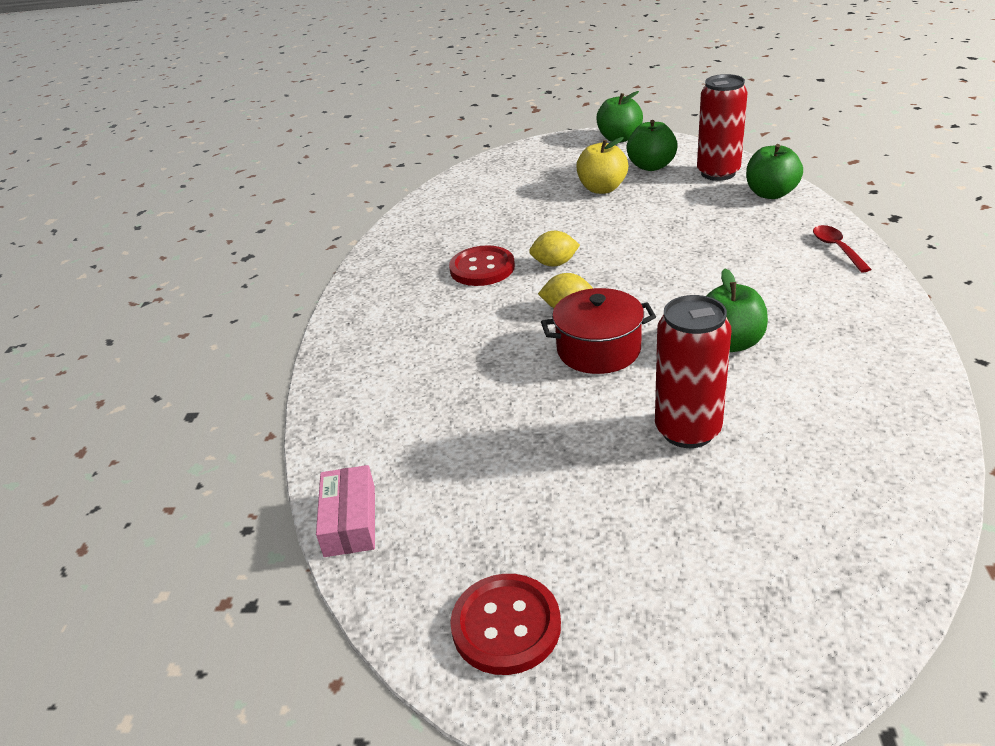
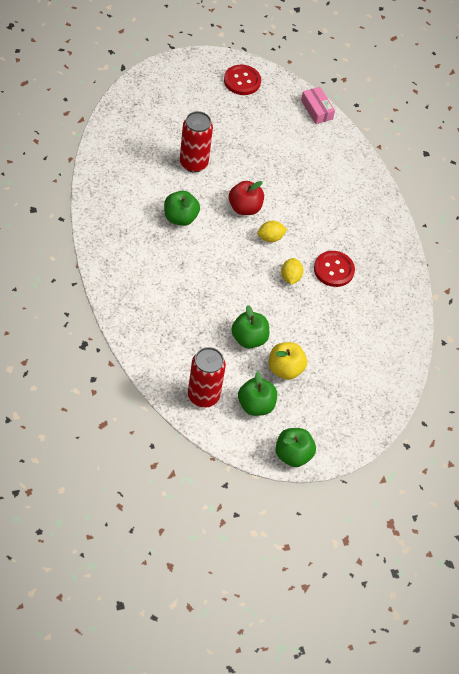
camera: 150 degrees right, 20 degrees up
yellow lemon [529,231,580,267] -> yellow lemon turned 60 degrees counterclockwise [281,258,303,284]
red pot [541,288,656,374] -> red apple [229,181,264,215]
green apple [746,144,803,199] -> green apple moved to [231,305,269,348]
red spoon [813,225,872,273] -> none

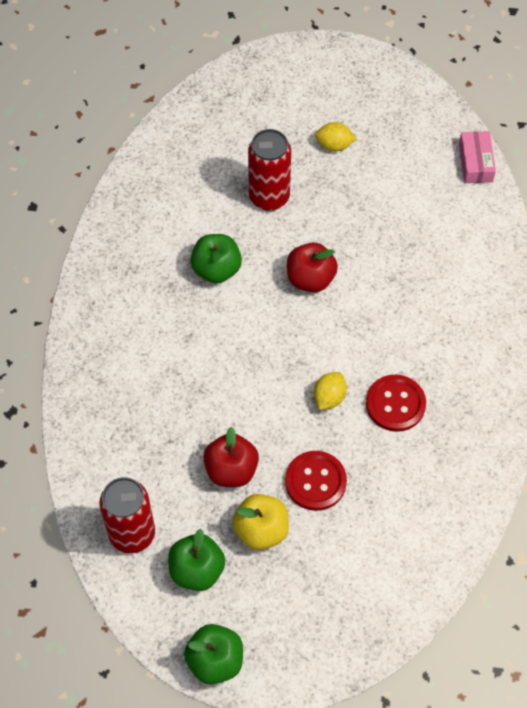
camera: 30 degrees right, 5 degrees up
red button [224,65,261,95] -> red button moved to [285,451,347,511]
green apple [231,305,269,348] -> red apple [203,427,259,487]
yellow lemon [257,221,287,242] -> yellow lemon moved to [315,122,356,151]

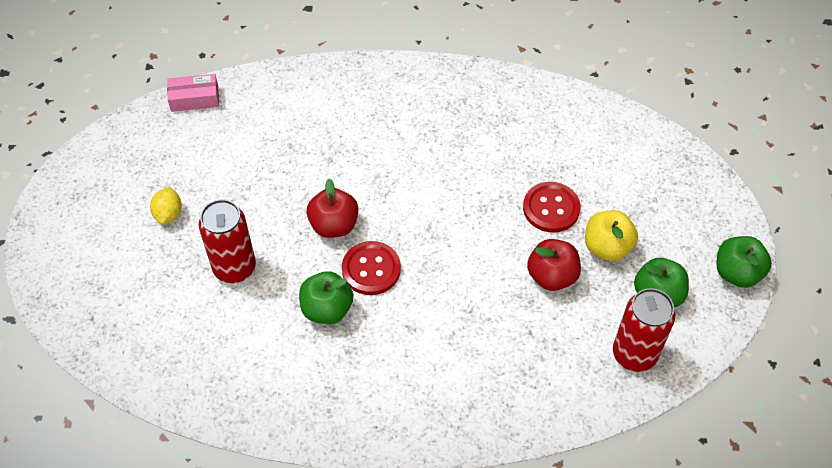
camera: 95 degrees left, 5 degrees down
yellow lemon [314,372,347,410] -> none
red button [366,375,426,432] -> red button moved to [342,241,401,295]

